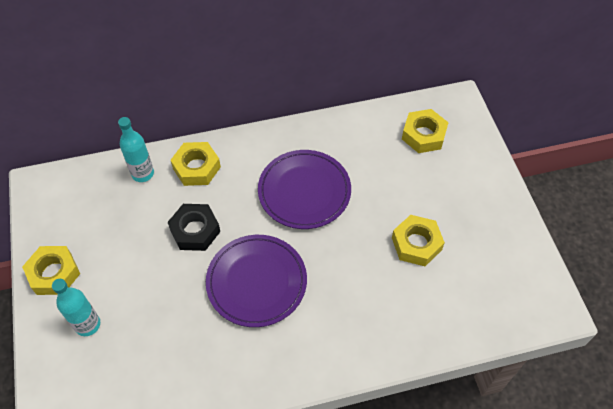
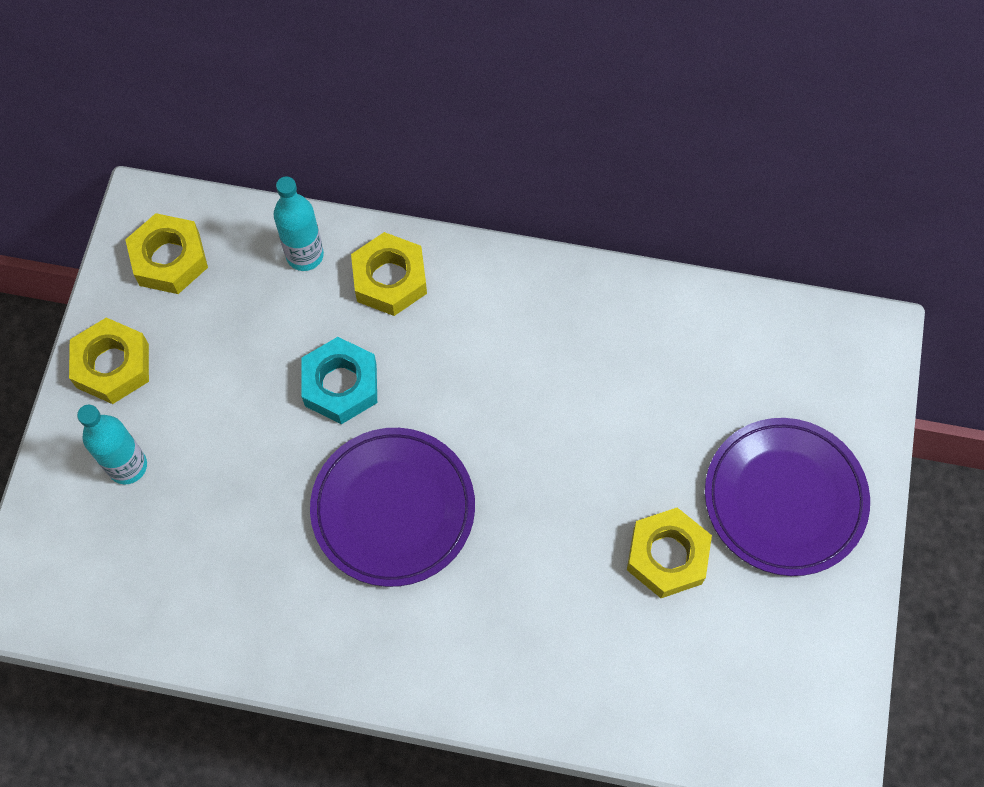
camera: 25 degrees right, 10 degrees up
black nut [168,204,220,251] -> turquoise nut [302,337,377,424]
purple plate [258,150,351,229] -> purple plate moved to [705,418,870,576]
yellow nut [402,109,449,153] -> yellow nut moved to [125,213,208,294]

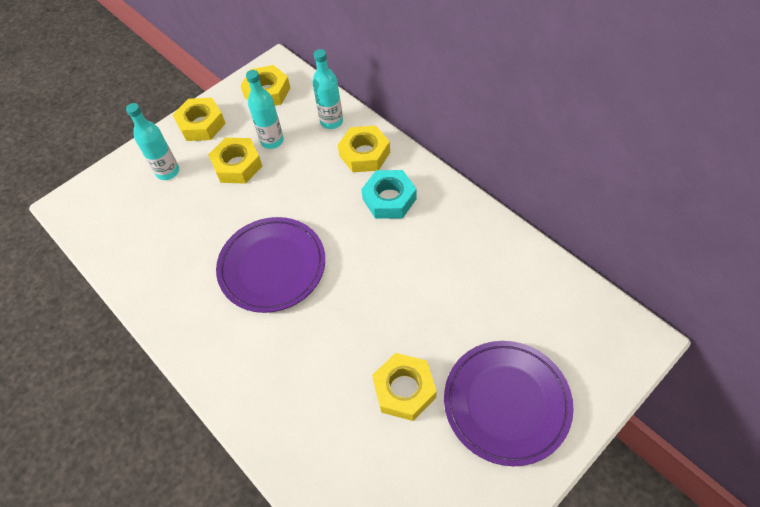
camera: 40 degrees right, 10 degrees down
turquoise nut [302,337,377,424] -> turquoise nut moved to [361,170,417,219]
none -> yellow nut [208,138,262,184]
none -> turquoise bottle [246,70,284,149]

